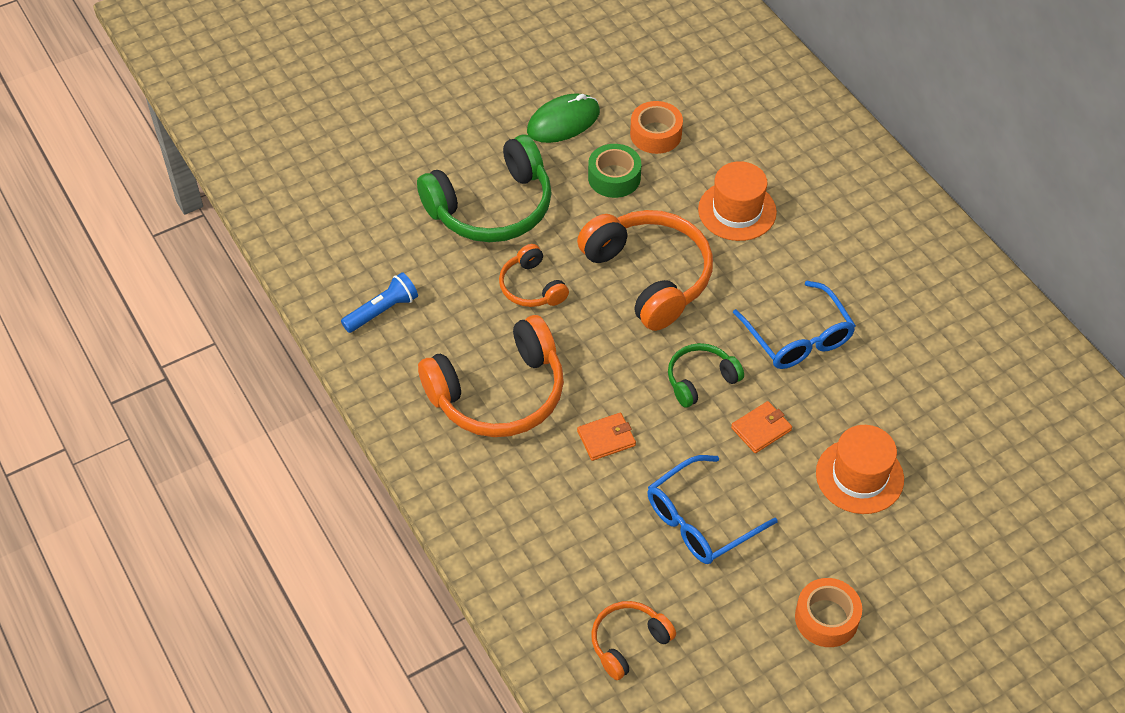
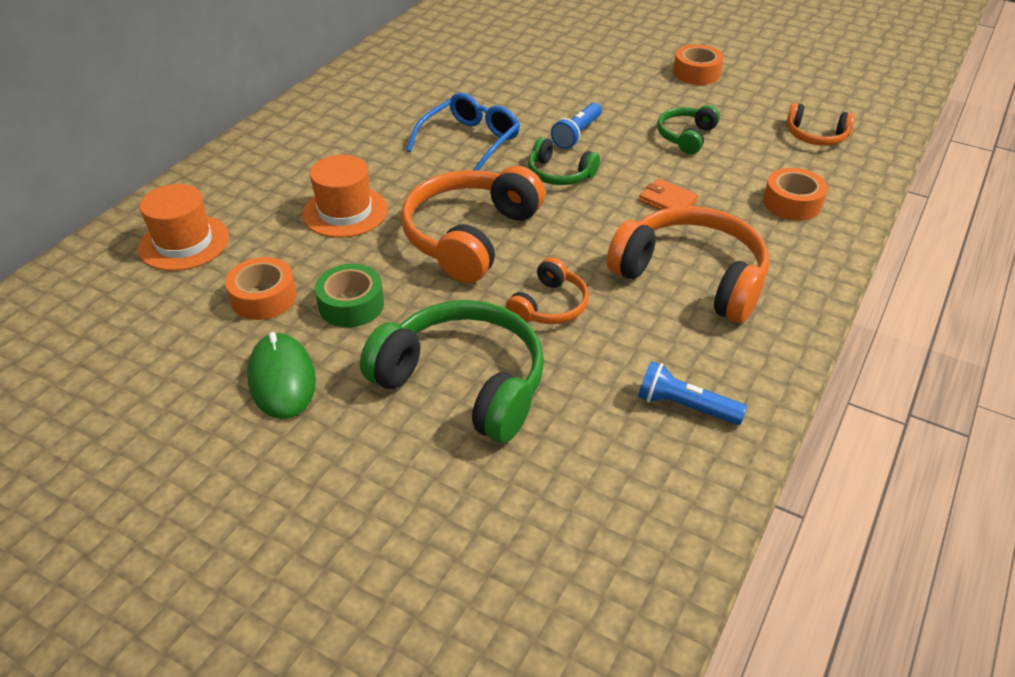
camera: 120 degrees left, 10 degrees down
green mouse [527,94,600,143] -> green mouse turned 45 degrees clockwise [247,332,316,419]
blue glasses [647,455,778,564] -> green headphones [657,105,720,154]
orange wallet [731,401,792,453] -> blue flashlight [551,102,602,149]
orange hat [816,425,904,514] -> orange hat moved to [138,184,229,271]
none -> orange tape [763,168,827,221]

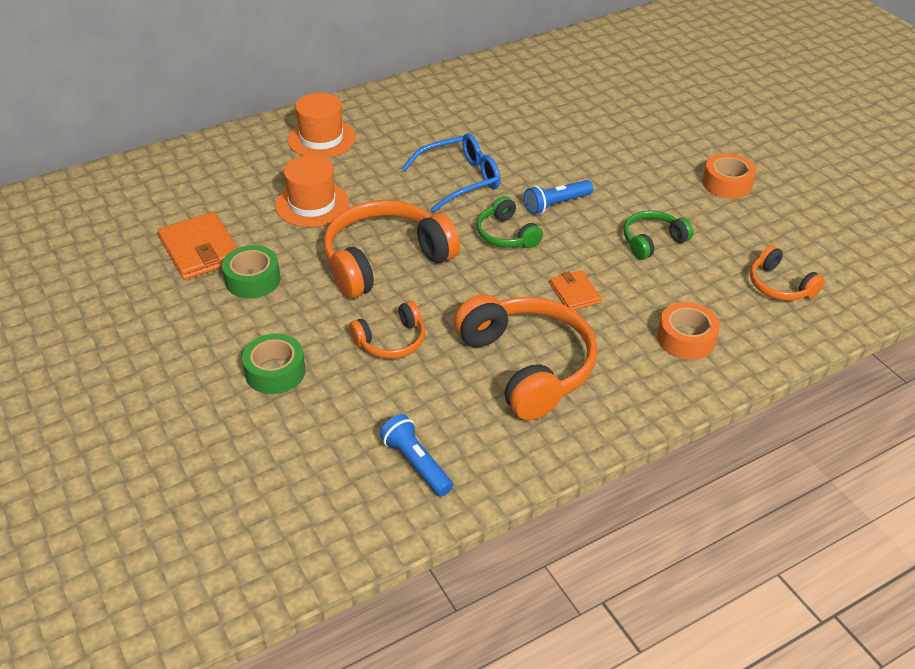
camera: 30 degrees right, 0 degrees up
orange hat [138,184,229,271] -> orange hat moved to [287,93,356,158]
orange tape [225,257,297,320] -> orange wallet [158,212,238,280]
green mouse [247,332,316,419] -> none
green headphones [360,300,544,443] -> green tape [242,334,306,394]

